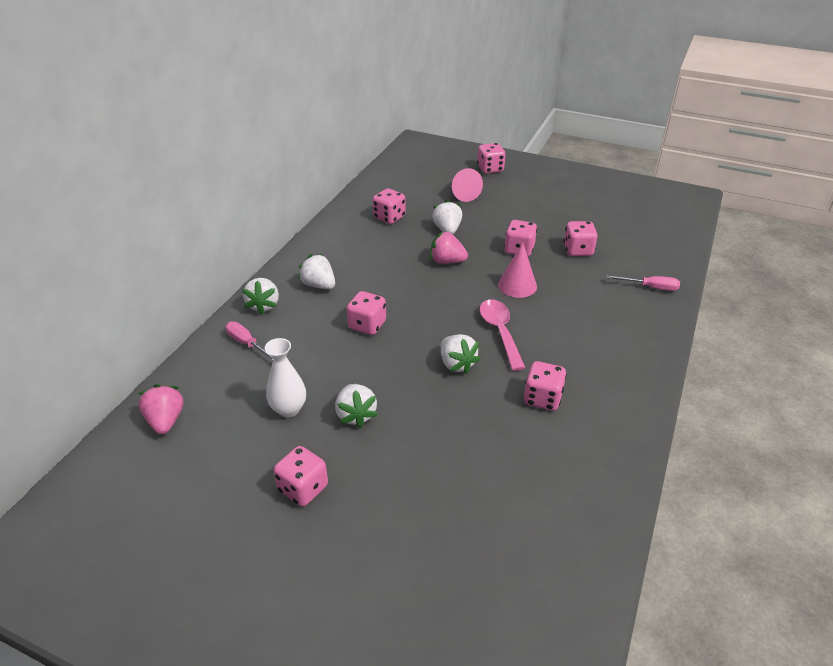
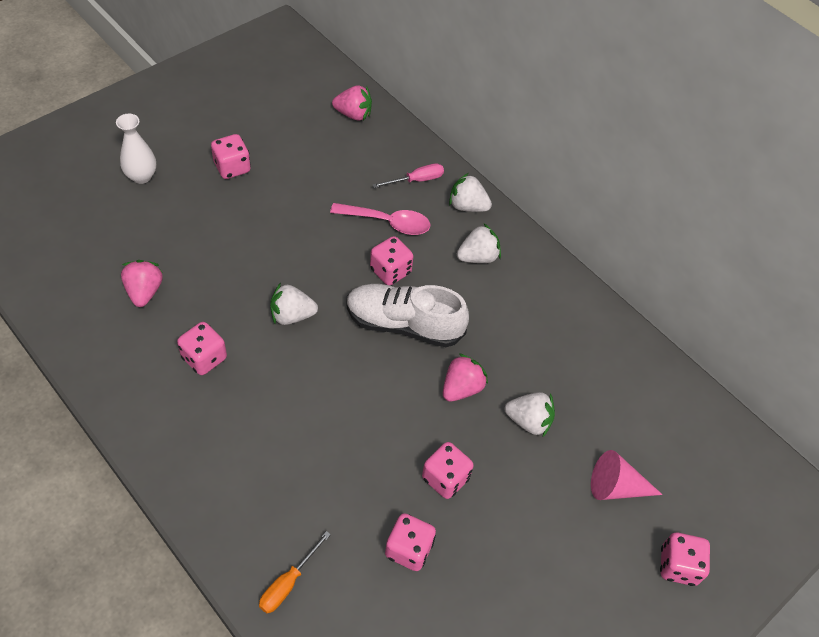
camera: 110 degrees right, 15 degrees up
white vase [265,338,306,417] -> white vase moved to [116,114,157,184]
white strawberry [335,384,378,428] -> none
pink dice [373,188,406,224] -> none
pink spoon [479,300,525,371] -> pink spoon moved to [330,203,430,235]
pink cone [498,242,537,298] -> none
pink screwdriver [607,275,680,291] -> orange screwdriver [259,531,331,613]
none -> pink strawberry [121,260,163,307]
none -> white shoe [347,284,469,347]

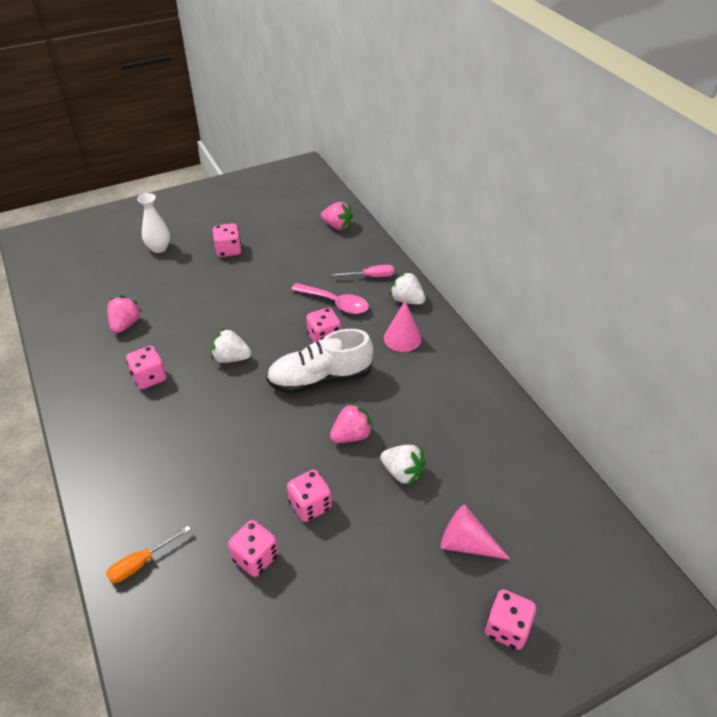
camera: 20 degrees right, 10 degrees down
white shoe [347,284,469,347] -> white shoe turned 45 degrees counterclockwise [266,329,373,394]
white strawberry [457,224,501,263] -> pink cone [384,301,421,352]

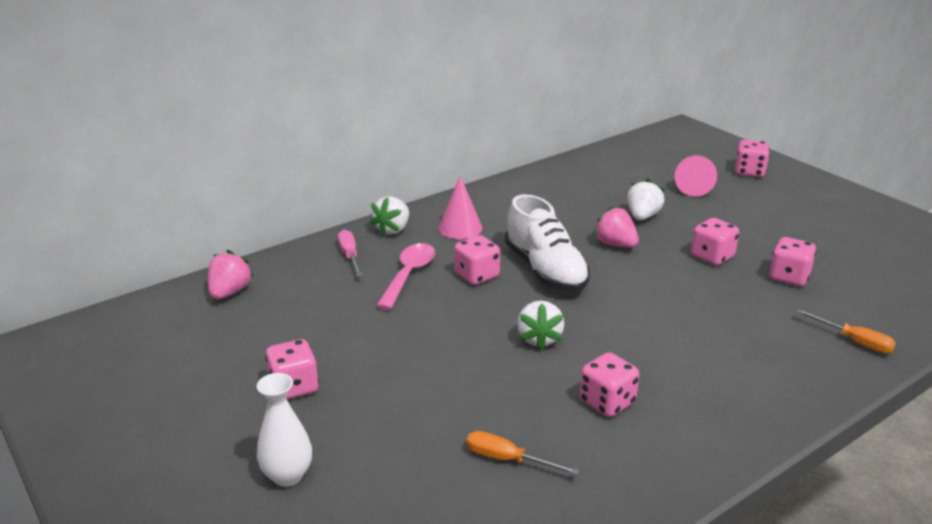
camera: 100 degrees left, 15 degrees down
pink strawberry [107,295,142,333] -> orange screwdriver [467,431,580,475]

